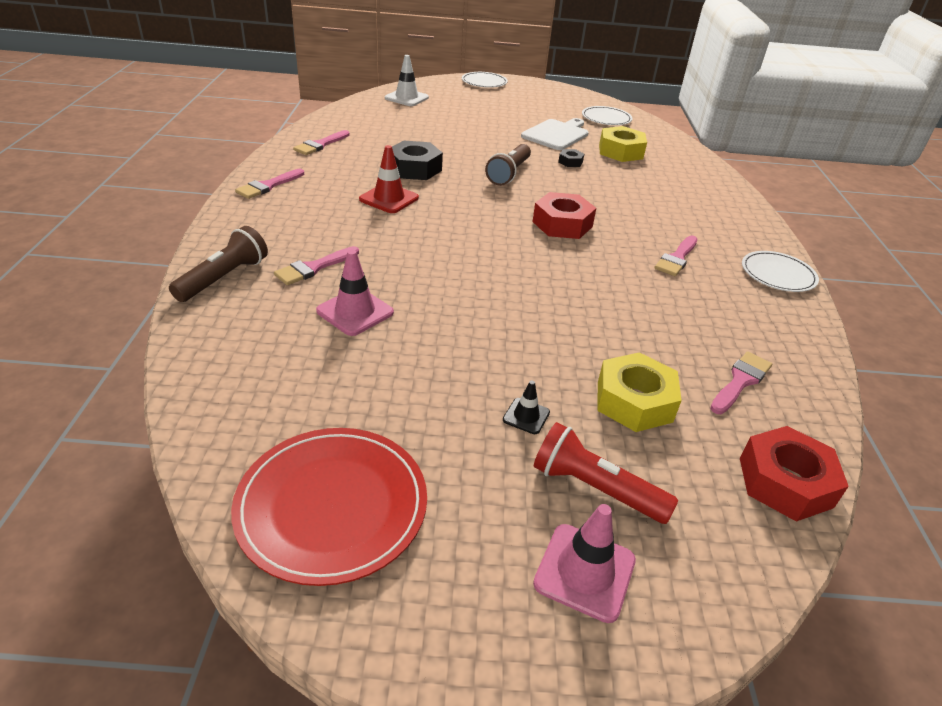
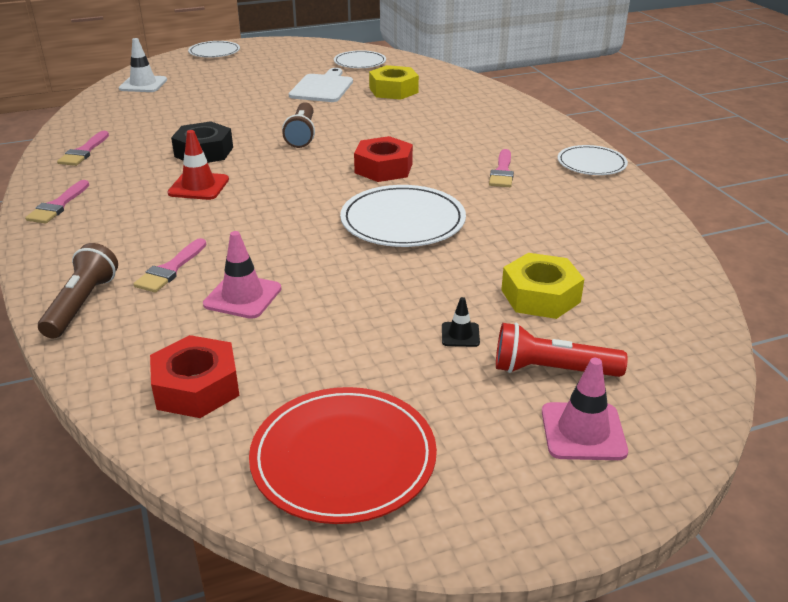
camera: 20 degrees left, 5 degrees down
black nut [558,149,584,167] -> none
pink brush [710,352,772,414] -> none
red nut [740,426,849,522] -> red nut moved to [150,335,240,418]
none -> white plate [340,185,466,247]

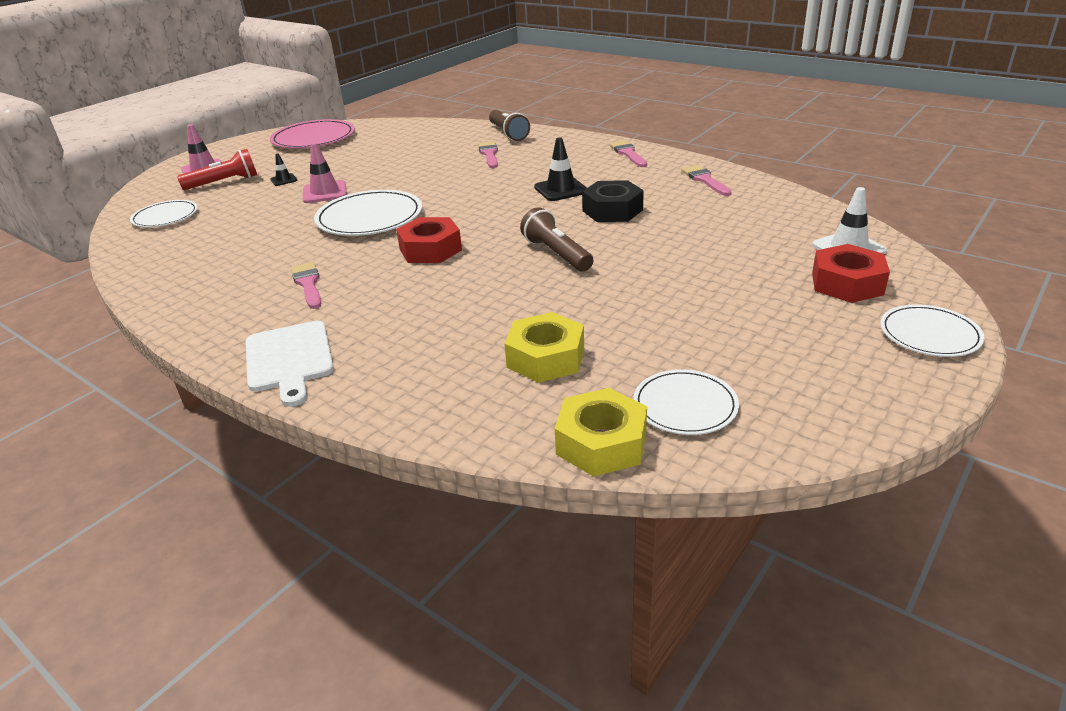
camera: 150 degrees right, 0 degrees up
red nut [150,335,240,418] -> red nut moved to [812,244,890,303]
red traffic cone [168,130,229,200] -> black traffic cone [534,137,587,201]
pink traffic cone [203,231,281,319] -> pink traffic cone moved to [303,143,347,203]
red plate [249,387,437,524] -> pink plate [270,119,355,148]
white cutting board [289,68,353,102] -> white cutting board moved to [246,320,334,407]
yellow nut [501,253,584,319] -> yellow nut moved to [555,388,647,477]
white plate [558,145,628,175] -> white plate moved to [130,200,198,227]

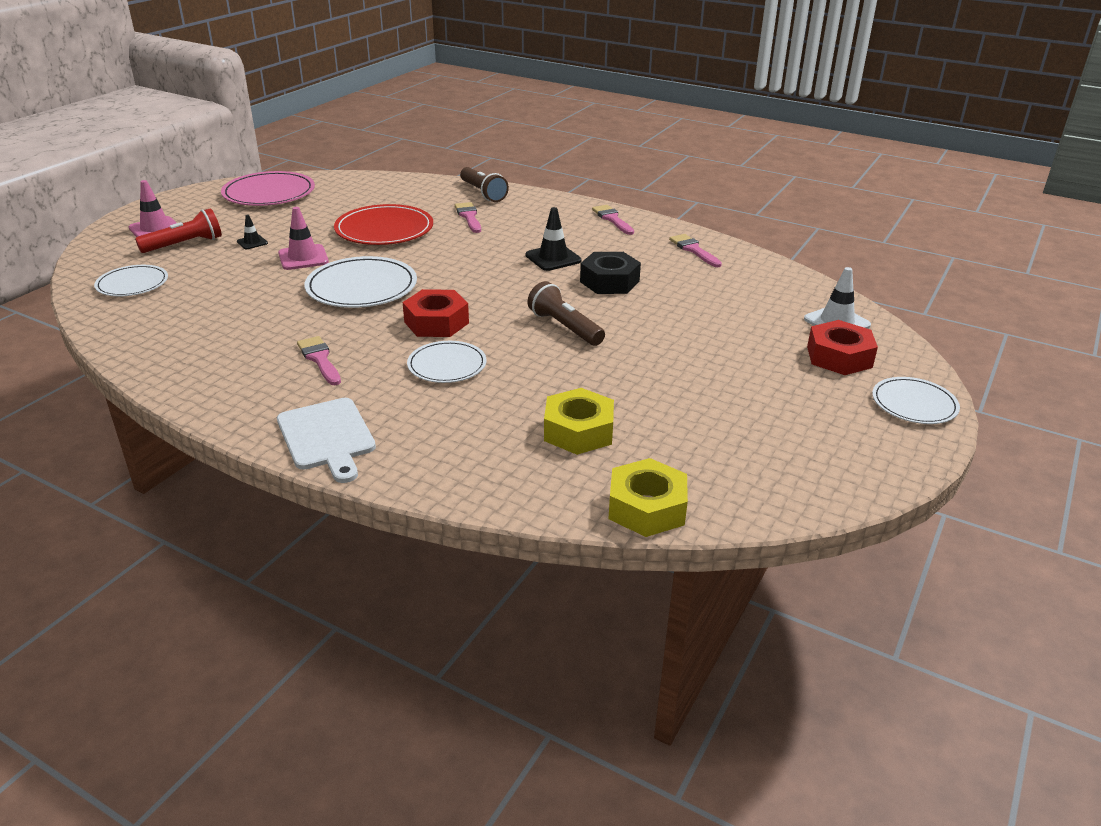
camera: 10 degrees left, 0 degrees up
white plate [633,369,739,435] -> white plate moved to [407,341,486,383]
none -> red plate [334,204,433,245]

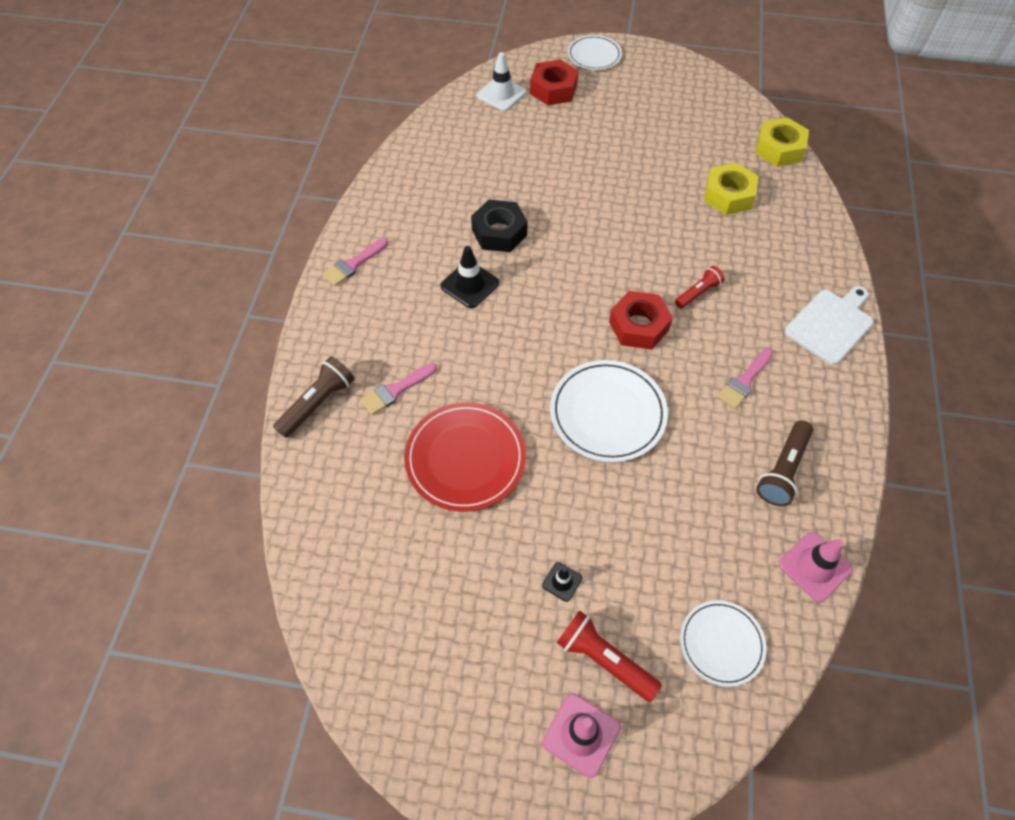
camera: 110 degrees left, 25 degrees up
pink plate [221,171,315,206] -> none
pink traffic cone [278,207,329,270] -> pink traffic cone moved to [779,532,853,602]
white plate [407,341,486,383] -> red flashlight [675,266,725,308]
brown flashlight [527,281,605,346] -> brown flashlight moved to [756,420,813,506]
pink brush [669,234,722,267] -> none

